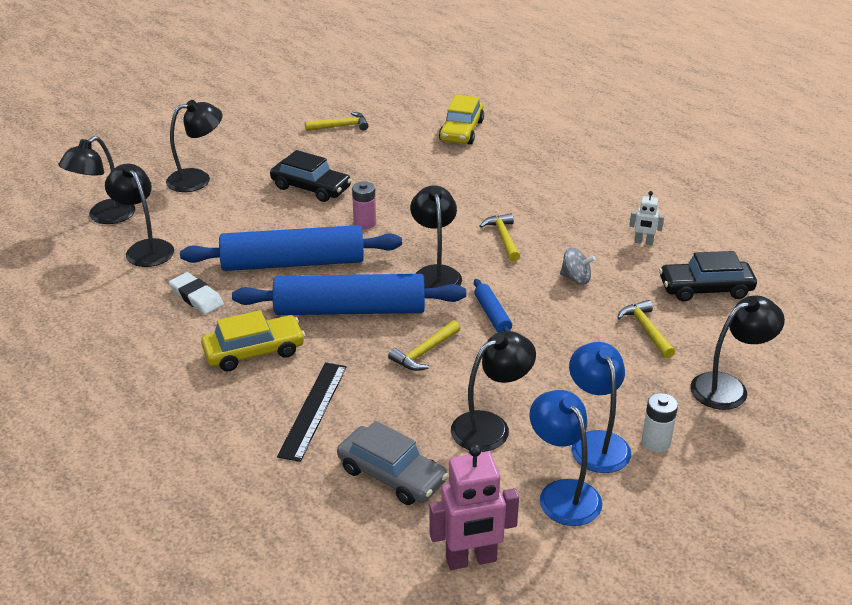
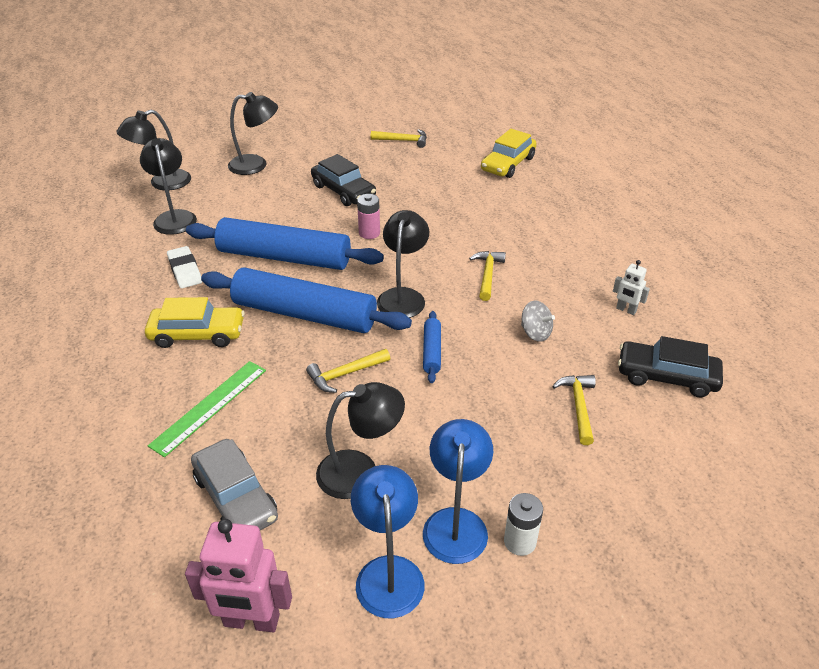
camera: 20 degrees right, 5 degrees up
black ruler [277,362,347,462] -> green ruler [148,361,266,457]
black lamp [691,296,785,410] -> none

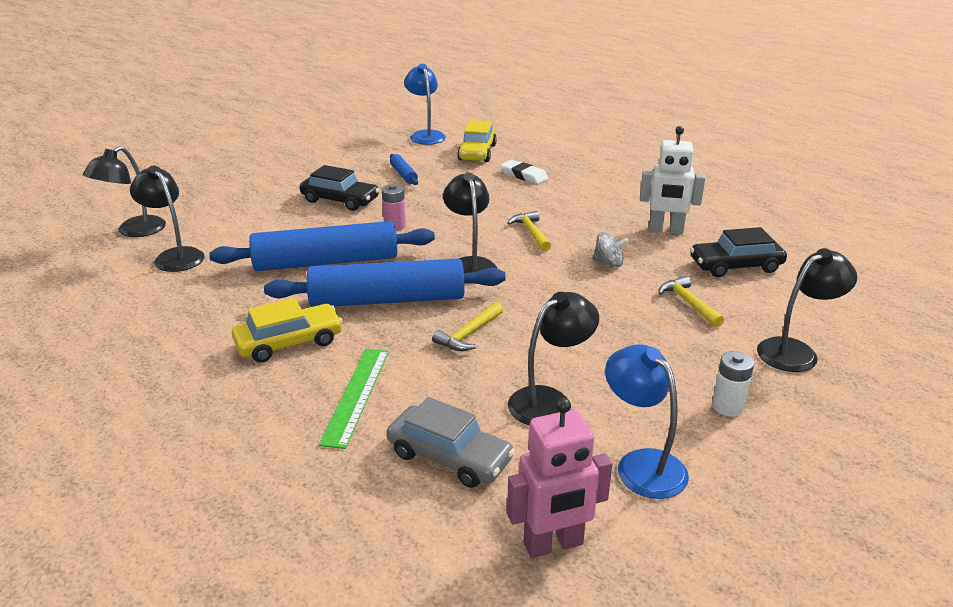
camera: 25 degrees left, 10 degrees down
white eraser [167,246,202,288] -> white eraser moved to [501,160,549,184]
black lamp [228,92,278,175] -> black lamp moved to [757,248,857,372]
yellow hammer [371,129,427,148] -> none
blue rolling pin [423,311,441,383] -> blue rolling pin moved to [390,154,418,185]
blue lamp [423,419,493,564] -> blue lamp moved to [404,64,446,145]
white robot [613,260,650,315] -> white robot [640,126,705,234], size x1.90

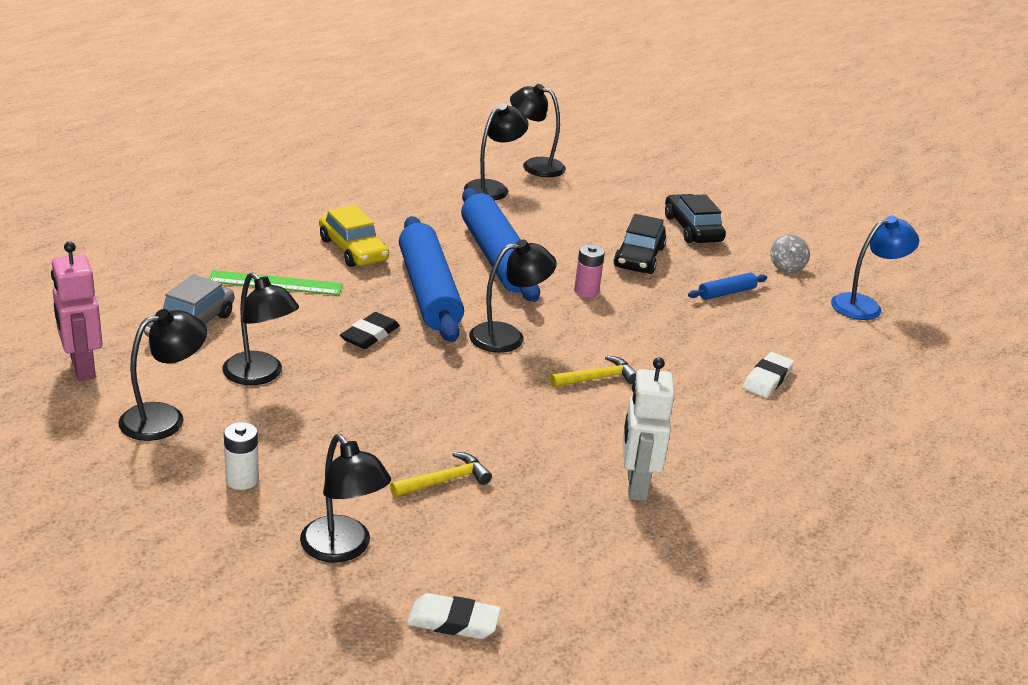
camera: 80 degrees right, 0 degrees up
yellow hammer [432,302,503,351] -> black eraser [340,312,400,349]
yellow car [457,120,497,162] -> none
grey spinning top [593,232,629,267] -> grey spinning top moved to [770,235,810,273]
blue lamp [605,344,689,499] -> black lamp [119,309,207,441]
black car [690,227,787,277] -> black car moved to [665,194,726,243]
none -> white eraser [407,593,501,639]

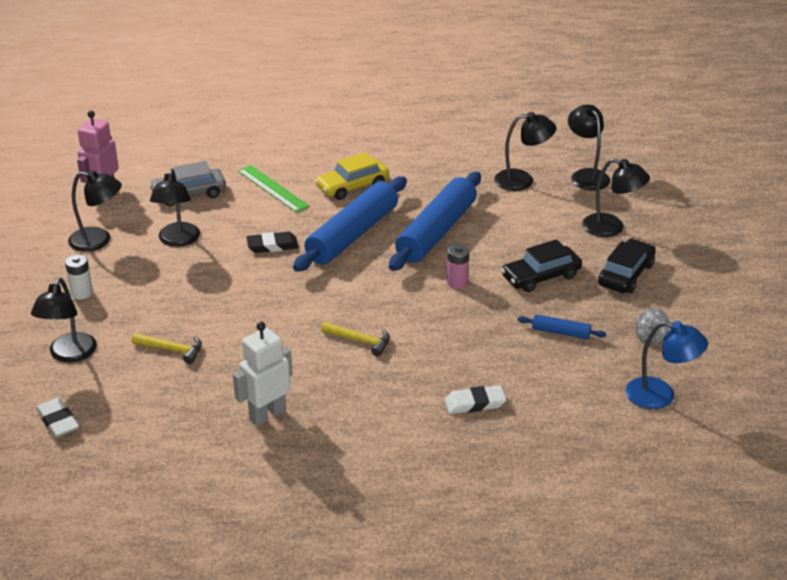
camera: 50 degrees right, 5 degrees up
yellow car [319,205,389,267] -> yellow car turned 45 degrees clockwise [315,152,389,200]
black lamp [469,240,557,353] -> black lamp moved to [582,158,650,237]

